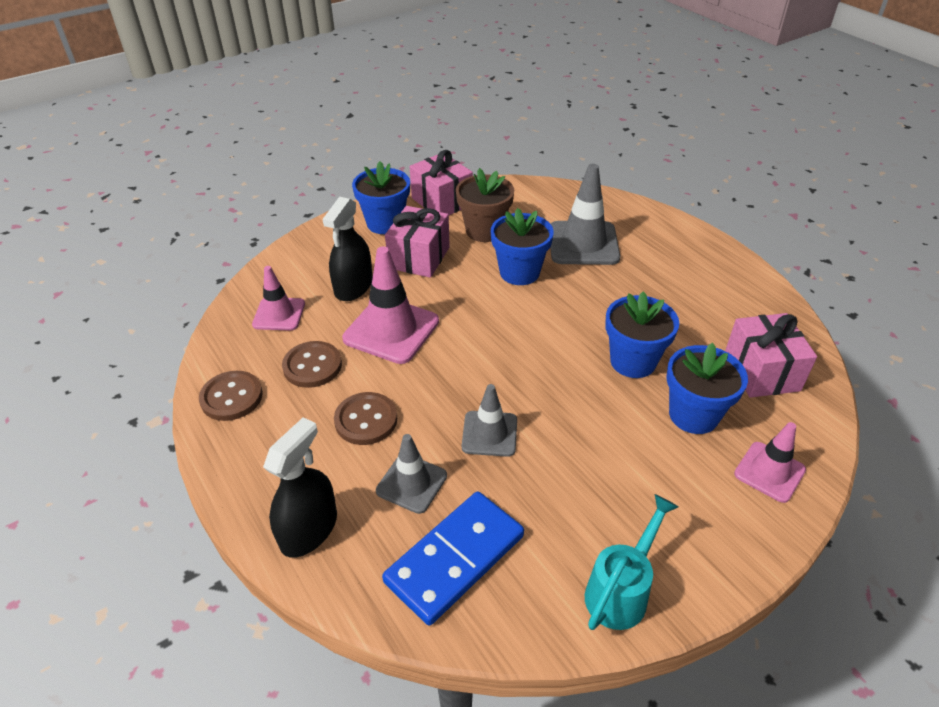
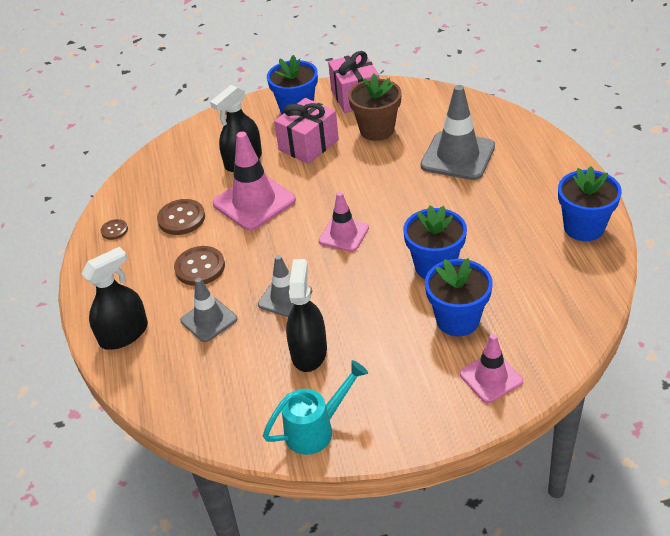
camera: 25 degrees right, 0 degrees up
brown button [199,371,263,421] -> brown button [101,219,128,240], size x0.56
pink traffic cone [252,266,305,330] -> pink traffic cone moved to [319,192,369,252]
blue domino [382,491,524,626] -> none
blue flower pot [491,208,554,285] -> blue flower pot moved to [558,166,622,241]
pink gift [725,313,817,398] -> none
none -> black spray bottle [286,259,327,372]

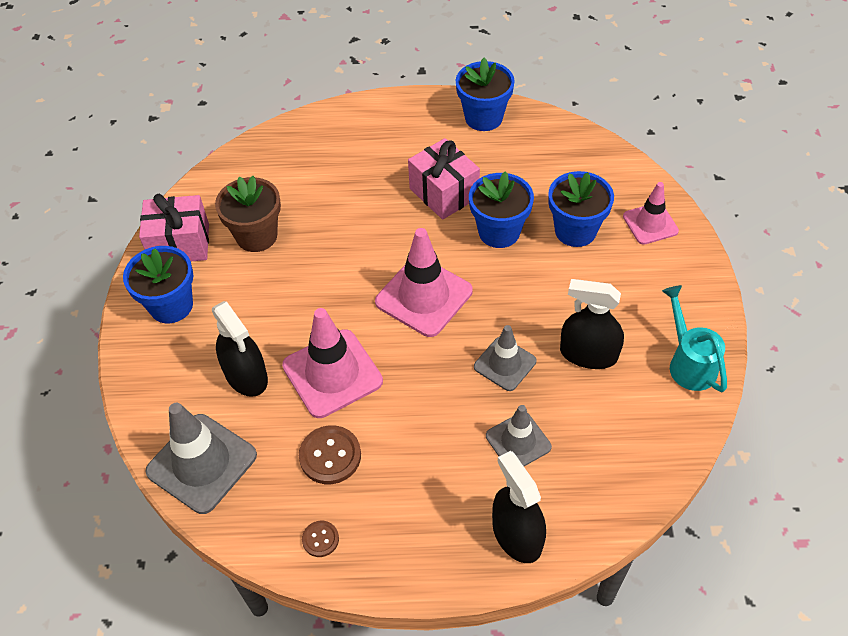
camera: 80 degrees left, 10 degrees up
brown button [174,246,225,286] -> none
pink gift [274,98,339,164] -> pink gift moved to [408,138,480,220]
pink traffic cone [319,192,369,252] -> pink traffic cone [375,228,473,337], size x1.64
grey traffic cone [421,85,495,180] -> grey traffic cone moved to [145,403,257,514]

